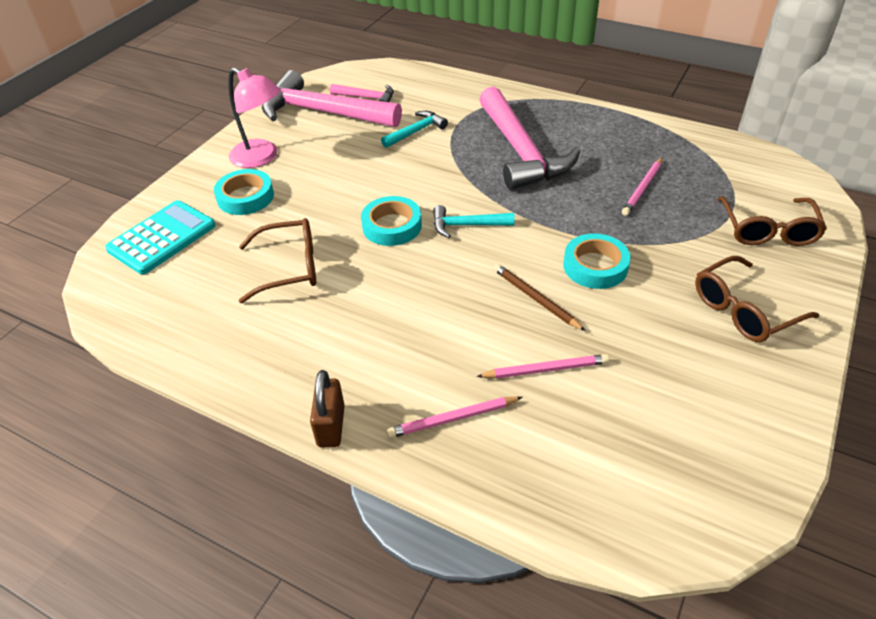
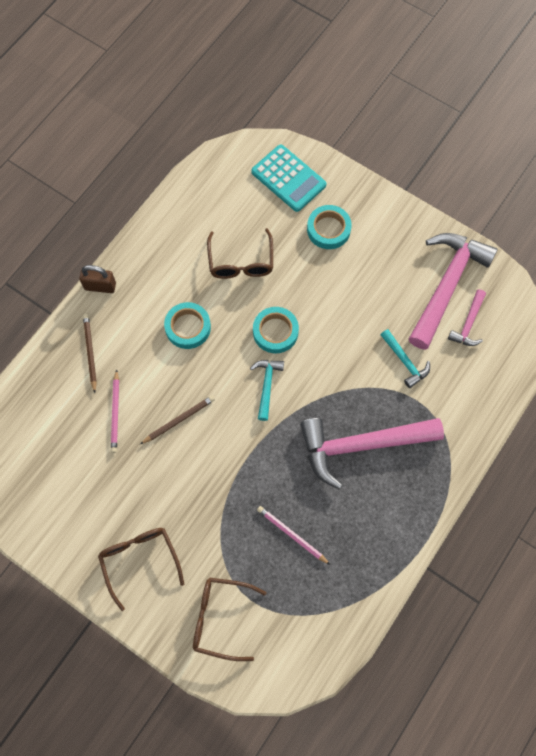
camera: 95 degrees right, 25 degrees up
pink lamp [228,67,281,168] -> none
pink pencil [386,397,522,438] -> brown pencil [83,314,97,393]
turquoise tape [563,233,631,289] -> turquoise tape moved to [164,302,211,349]

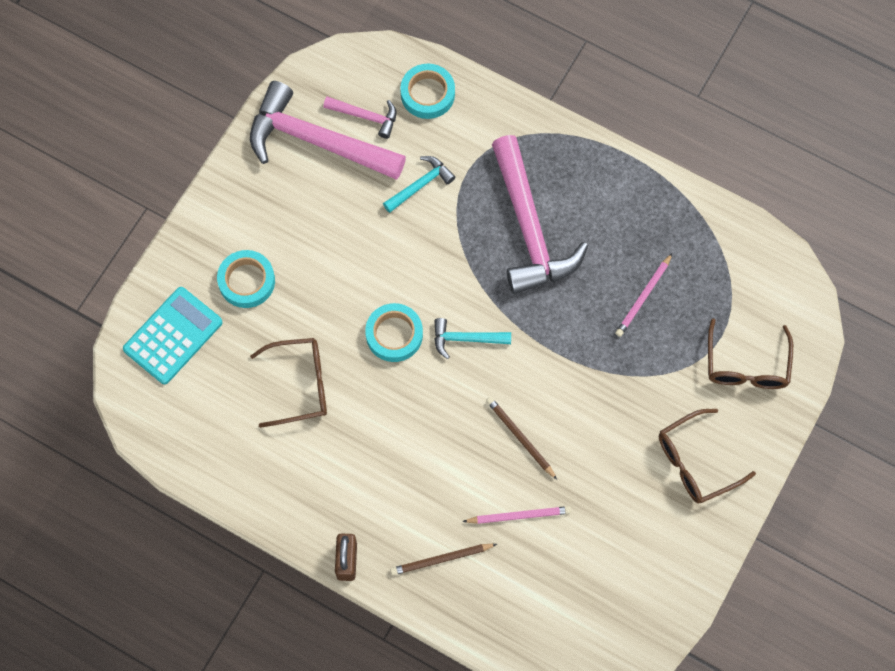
camera: 95 degrees left, 0 degrees up
turquoise tape [164,302,211,349] -> turquoise tape moved to [400,64,455,119]

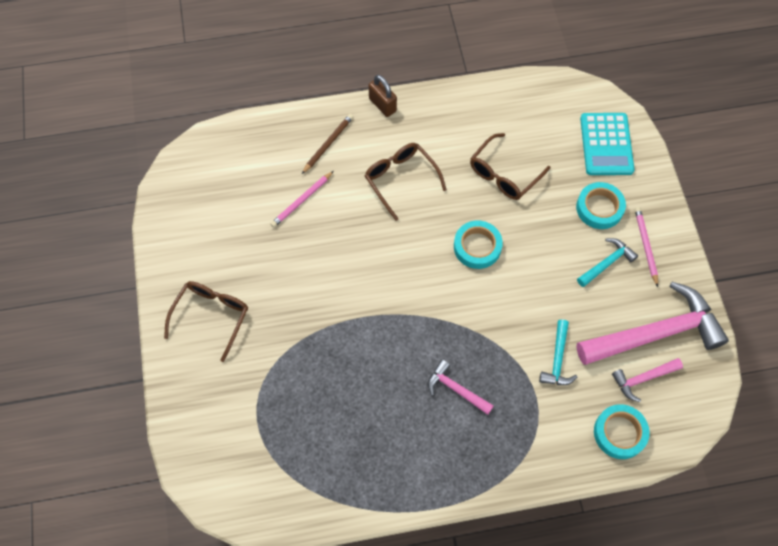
camera: 140 degrees right, 5 degrees down
turquoise hammer [434,318,511,359] -> turquoise hammer moved to [577,238,638,287]
brown pencil [486,397,557,479] -> none
pink hammer [492,135,588,294] -> pink hammer [428,360,494,415], size x0.47
pink pencil [615,254,672,337] -> pink pencil moved to [635,207,658,287]
brown glasses [708,318,793,389] -> brown glasses moved to [365,143,447,221]

